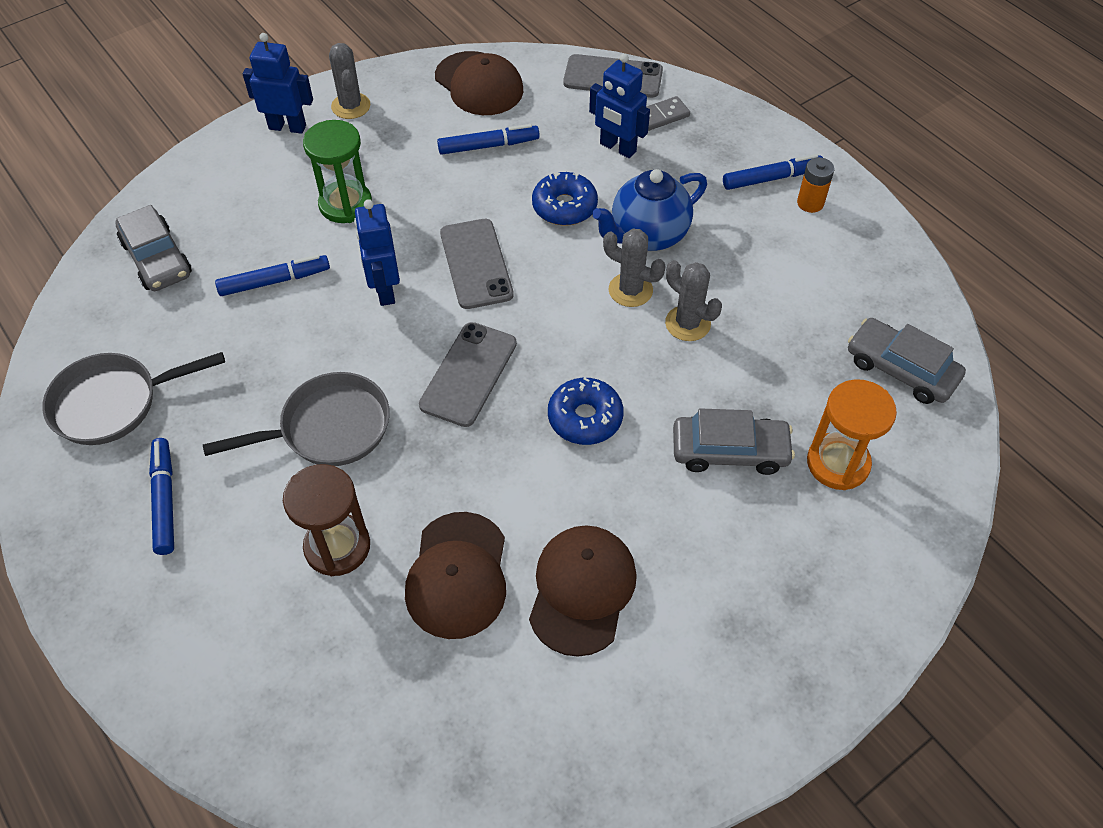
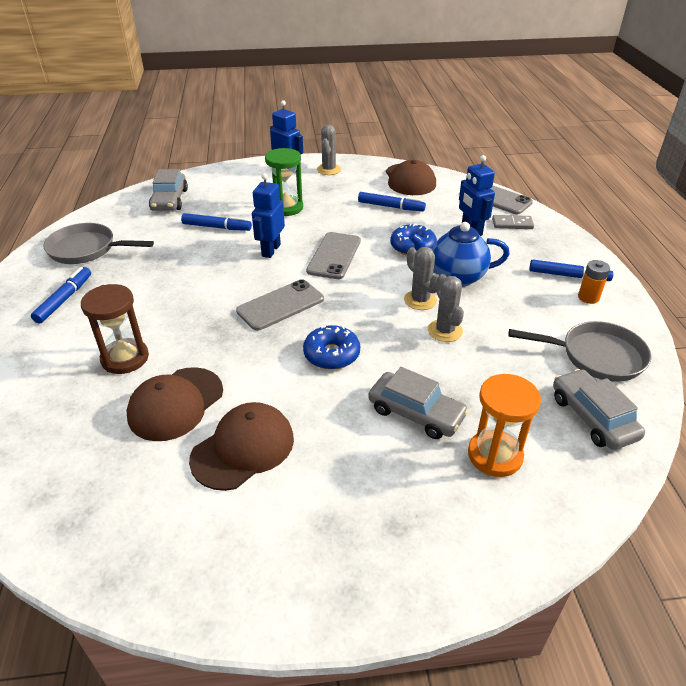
camera: 30 degrees right, 15 degrees down
grey pan [203,372,390,466] -> grey pan moved to [508,321,651,382]

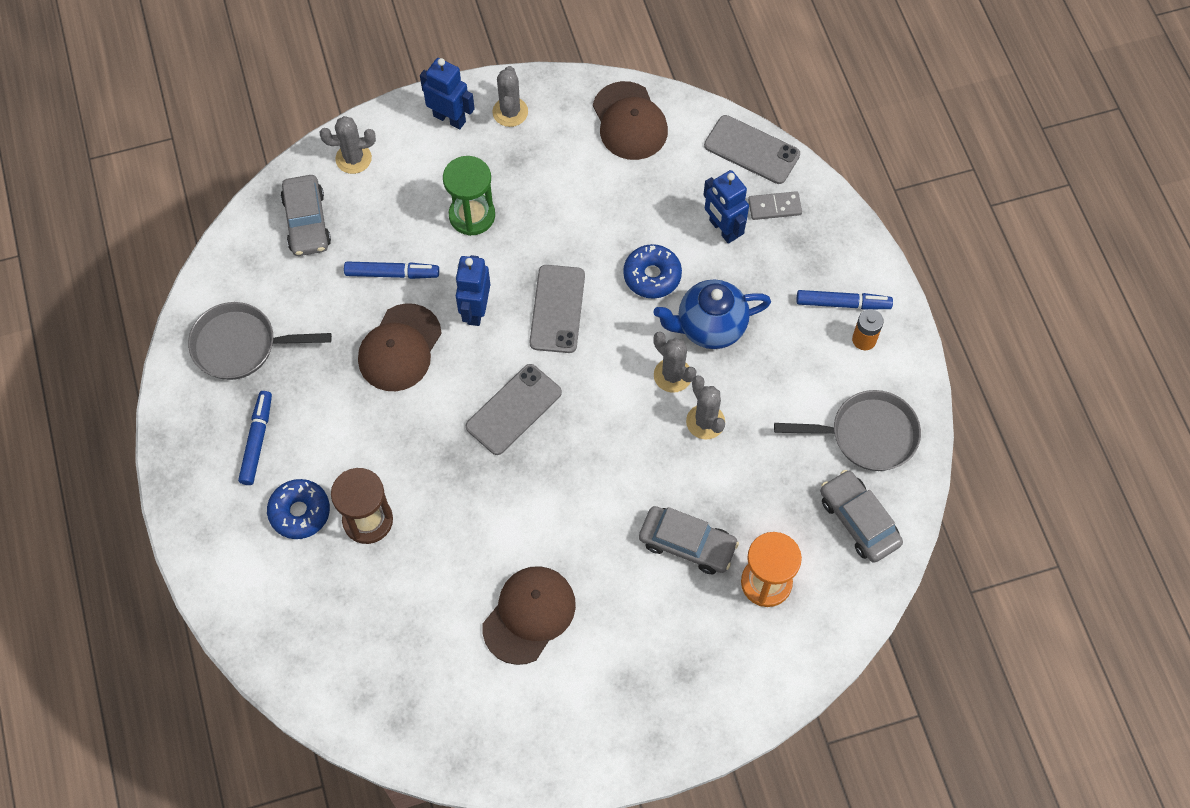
camera: 10 degrees left, 25 degrees up
brown cap [126,367,223,441] -> brown cap moved to [358,303,442,391]
blue donut [303,325,360,370] -> blue donut moved to [267,479,330,539]
blue marker [358,192,426,211] -> none
none -> grey cactus [320,116,376,174]

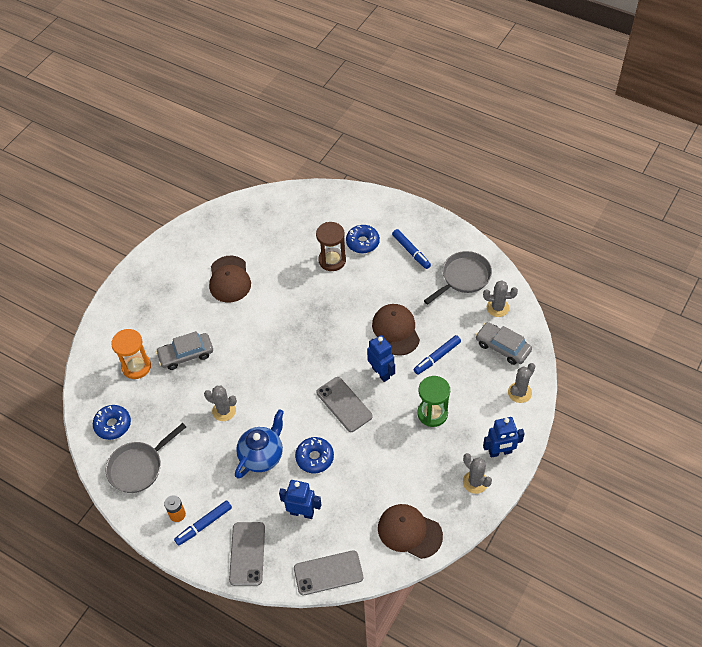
camera: 140 degrees right, 10 degrees down
grey phone [466,364,562,455] -> grey phone moved to [229,522,265,586]
grey cactus [653,332,697,393] -> grey cactus moved to [483,280,518,317]
grey domino [748,191,802,220] -> none
grey car [820,470,903,563] -> blue donut [93,405,131,440]

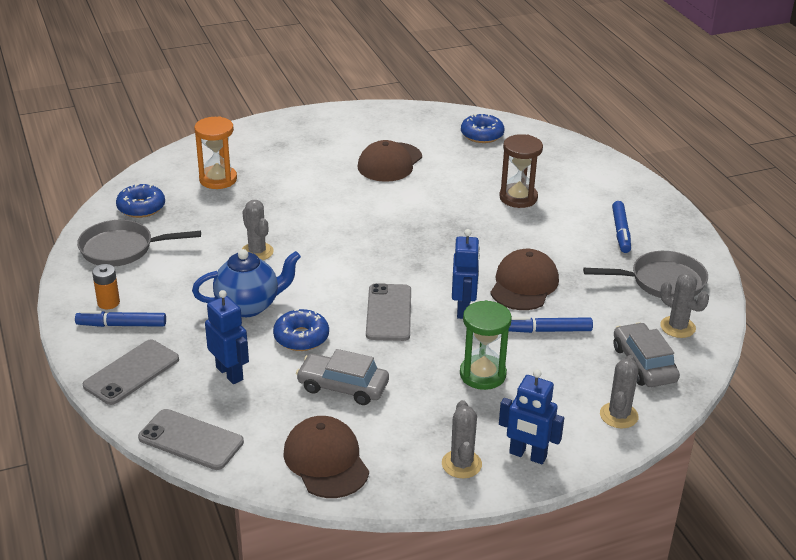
camera: 35 degrees right, 20 degrees down
grey car [156,331,213,370] -> grey car moved to [296,349,389,405]
blue donut [346,225,380,253] -> blue donut moved to [461,114,504,143]
grey cactus [508,363,535,403] -> grey cactus turned 60 degrees counterclockwise [600,355,639,428]

